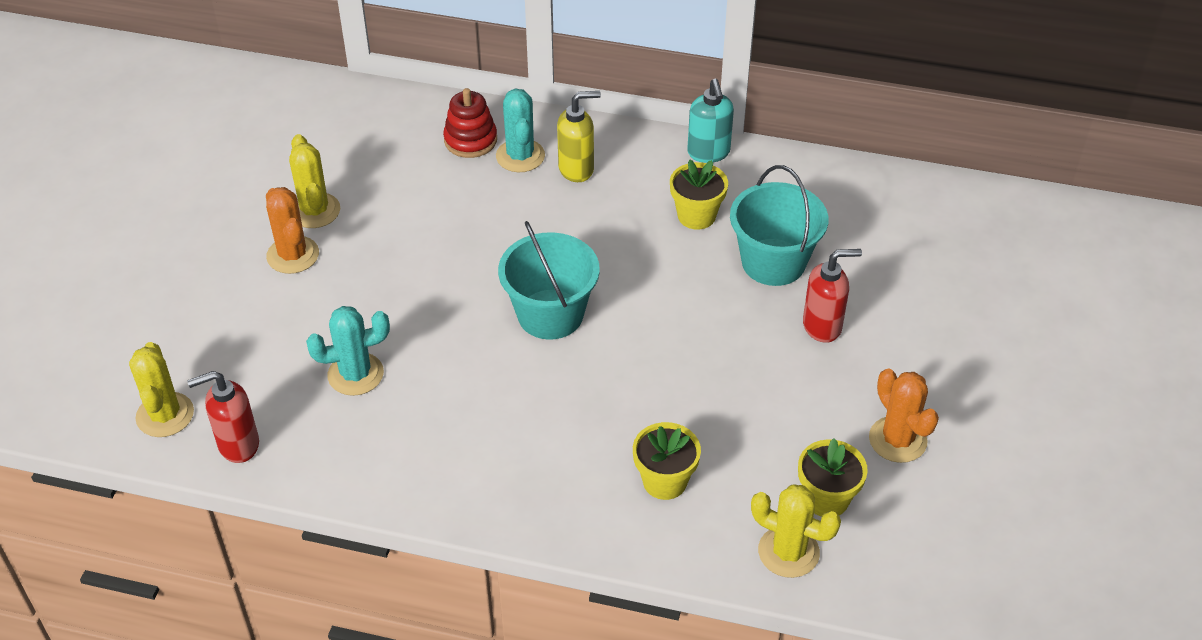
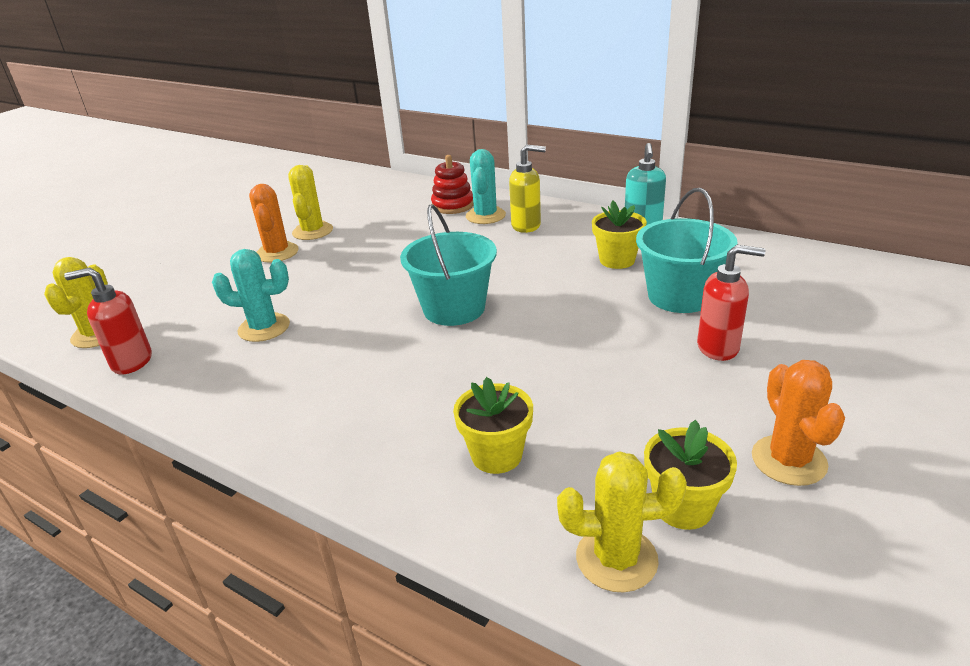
camera: 20 degrees right, 15 degrees down
yellow cactus [751,484,841,578] -> yellow cactus turned 45 degrees counterclockwise [557,451,687,593]

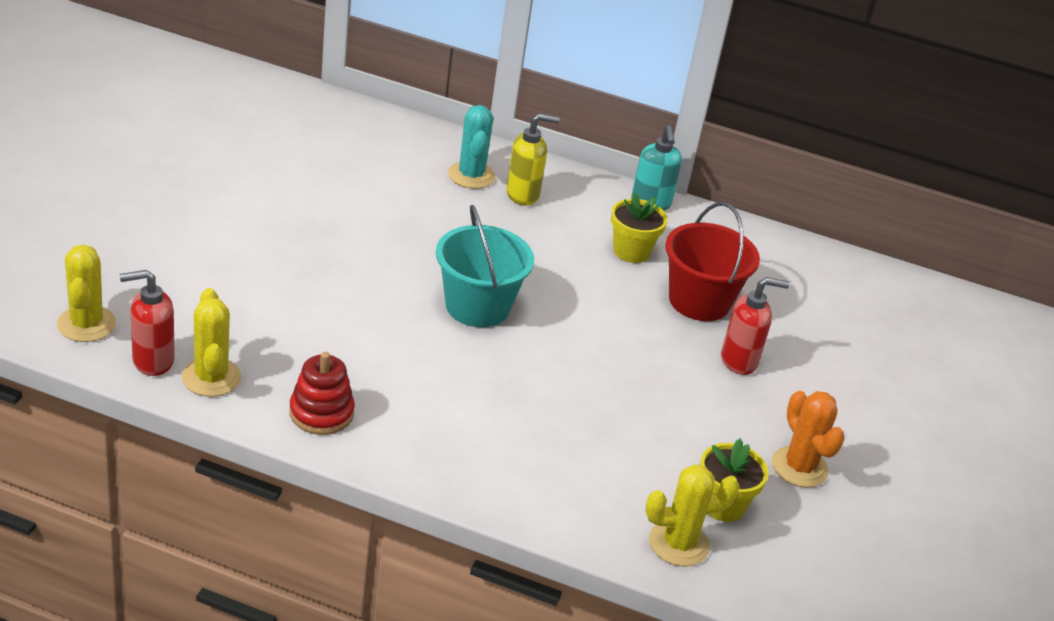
camera: 20 degrees left, 5 degrees up
turquoise cactus [212,249,290,342] -> none
orange cactus [249,184,299,262] -> none
yellow cactus [288,165,333,240] -> yellow cactus moved to [182,288,241,397]
red stacking toy [431,155,474,214] -> red stacking toy moved to [289,352,355,435]
yellow flower pot [453,377,533,474] -> none
turquoise bucket [636,188,738,313] -> red bucket [665,202,760,321]

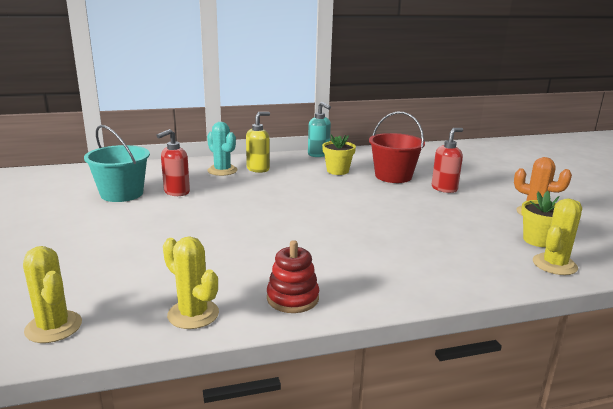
camera: 30 degrees left, 15 degrees down
red soap dispenser [120,270,175,376] -> red soap dispenser moved to [157,129,190,196]
turquoise bucket [436,205,534,327] -> turquoise bucket moved to [84,125,150,202]

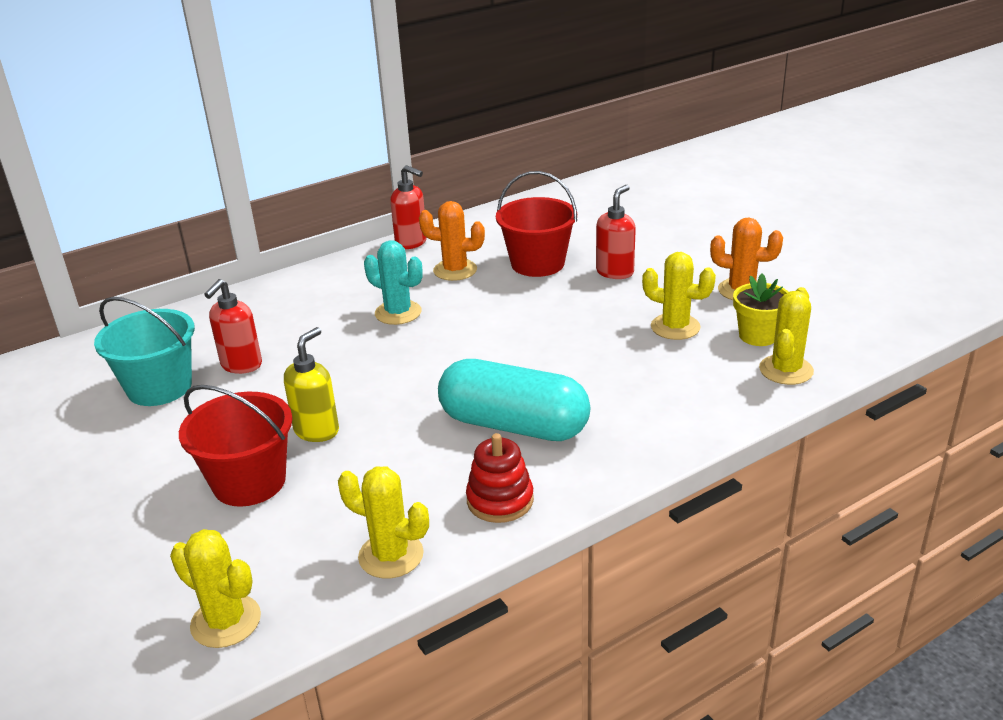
camera: 15 degrees left, 10 degrees up
turquoise cactus [207,122,237,176] -> turquoise cactus moved to [364,240,422,325]
yellow soap dispenser [246,112,270,173] -> yellow soap dispenser moved to [284,327,339,442]
turquoise soap dispenser [308,102,331,157] -> red soap dispenser [390,165,427,249]
yellow flower pot [322,134,356,175] -> orange cactus [419,201,485,281]
none -> red bucket [179,385,293,507]
none -> turquoise capsule [438,359,590,441]
none -> yellow cactus [642,252,716,340]

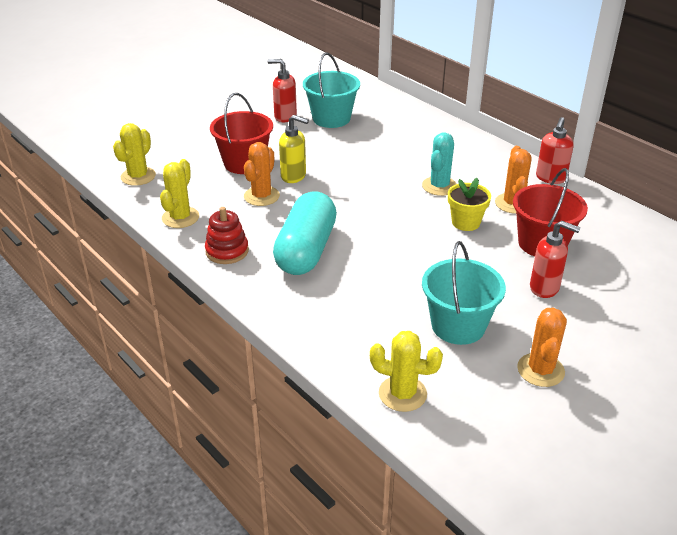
camera: 80 degrees right, 5 degrees up
red soap dispenser [204,279,262,374] -> red soap dispenser moved to [267,59,297,122]
yellow cactus [642,252,716,340] -> turquoise bucket [422,241,506,345]
yellow flower pot [733,274,788,346] -> yellow flower pot moved to [448,178,491,231]
none -> orange cactus [244,142,280,206]

